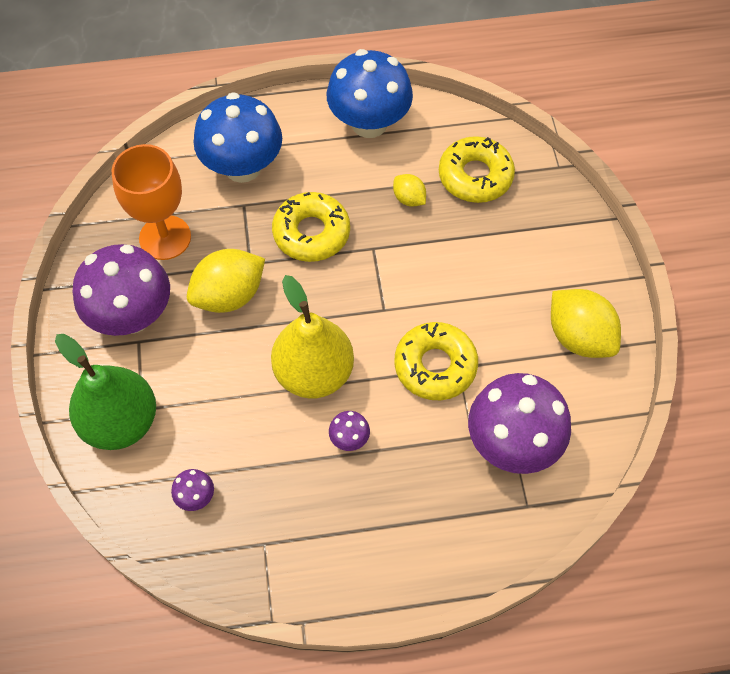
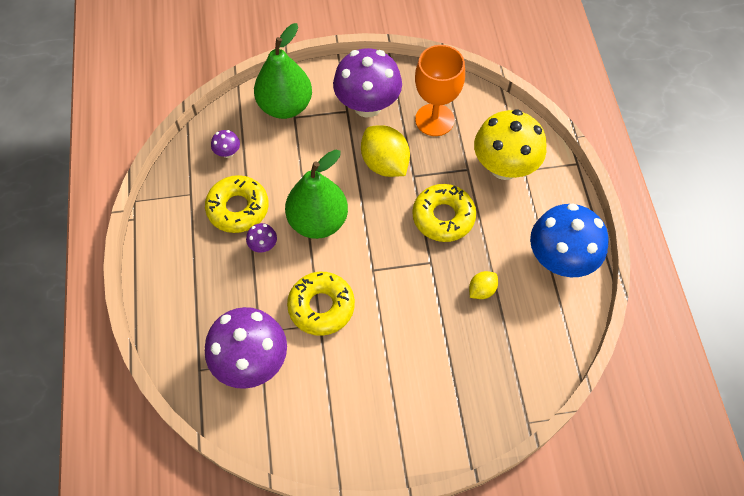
camera: 90 degrees right, 0 degrees up
blue mushroom [194,92,282,183] -> yellow mushroom [474,109,546,180]
yellow pear [271,275,354,399] -> green pear [285,149,348,239]
yellow donut [439,136,515,203] -> yellow donut moved to [205,175,269,233]
yellow lemon [551,289,621,358] -> none

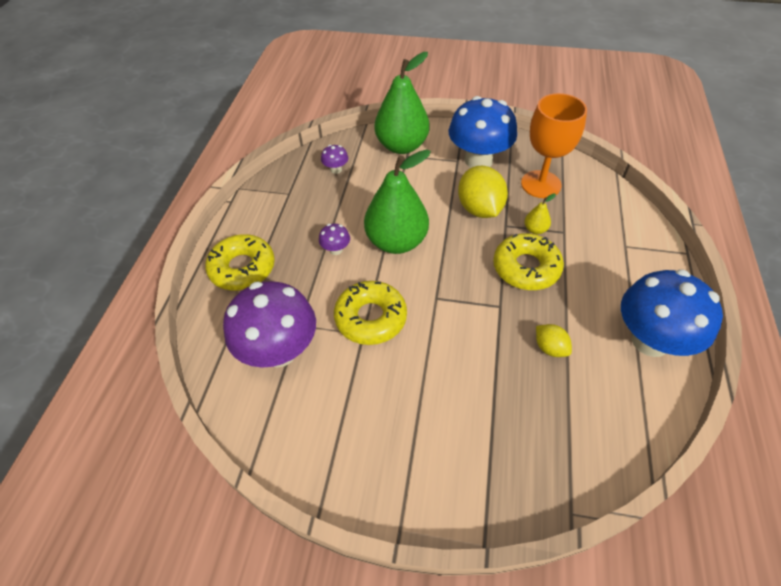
camera: 20 degrees right, 10 degrees down
yellow donut [205,175,269,233] -> yellow donut moved to [205,234,275,290]
purple mushroom [333,48,402,117] -> blue mushroom [449,96,517,168]
yellow lemon [469,271,498,299] -> yellow lemon turned 75 degrees clockwise [536,324,572,357]
yellow mushroom [474,109,546,180] -> none
none -> yellow pear [524,193,556,234]

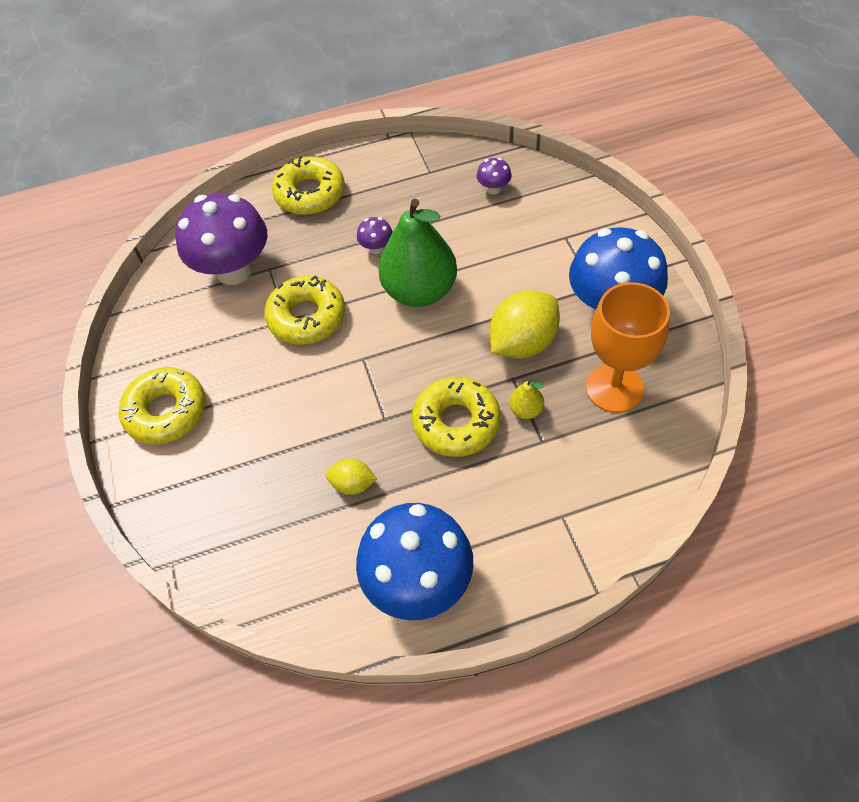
camera: 65 degrees right, 5 degrees up
green pear [375,52,429,154] -> none
yellow lemon [536,324,572,357] -> yellow lemon turned 75 degrees clockwise [326,458,377,495]
none -> yellow donut [119,367,206,445]

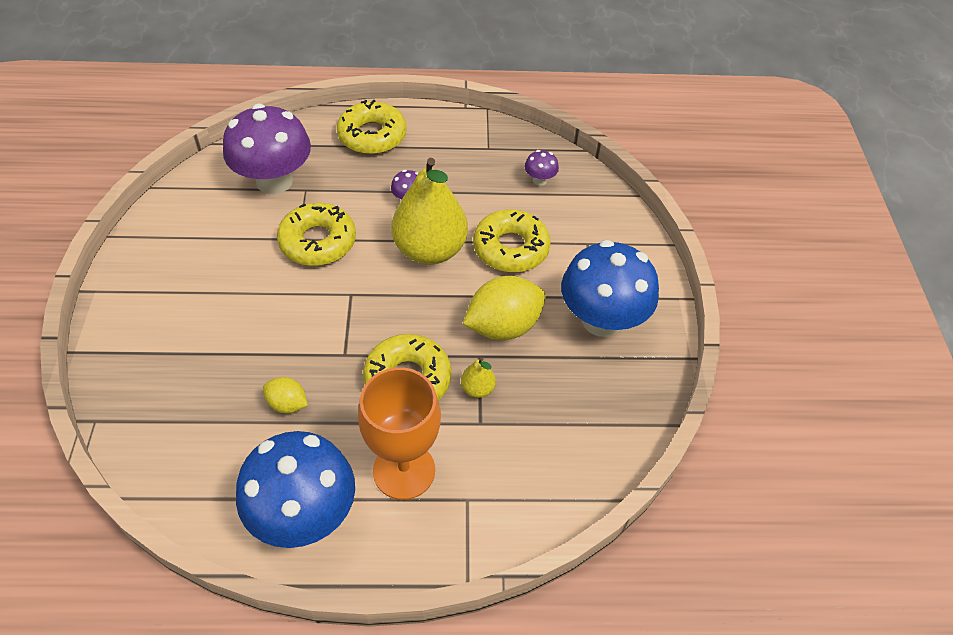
camera: 10 degrees right, 5 degrees down
yellow donut [119,367,206,445] -> yellow donut moved to [473,210,551,273]
green pear [378,199,457,307] -> yellow pear [391,158,468,265]
orange goblet [586,282,670,413] -> orange goblet moved to [358,367,441,500]

